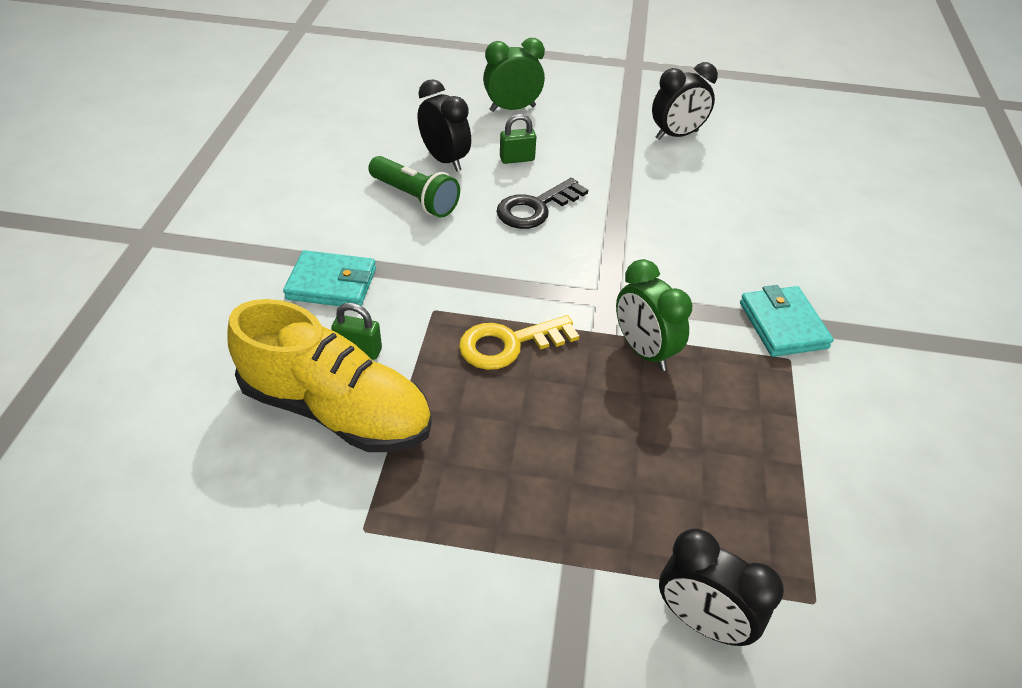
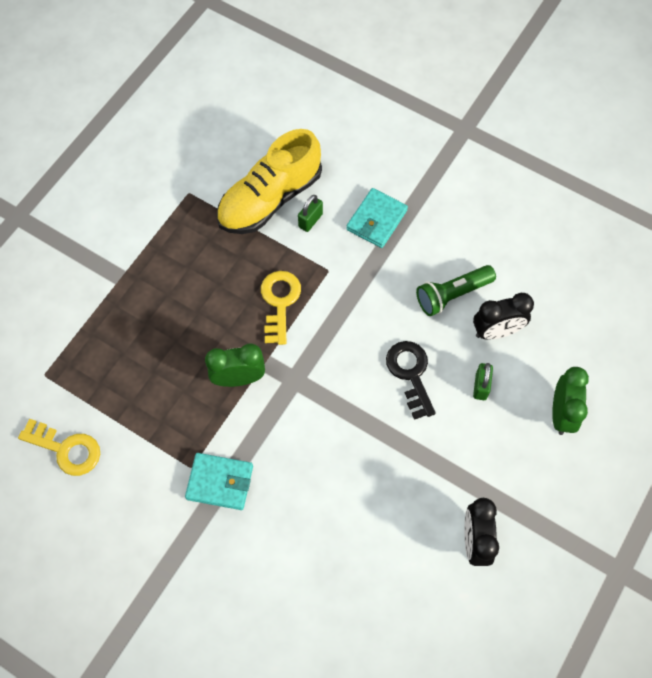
camera: 115 degrees right, 20 degrees up
black clock [659,528,784,646] -> none
none -> yellow key [18,419,100,476]

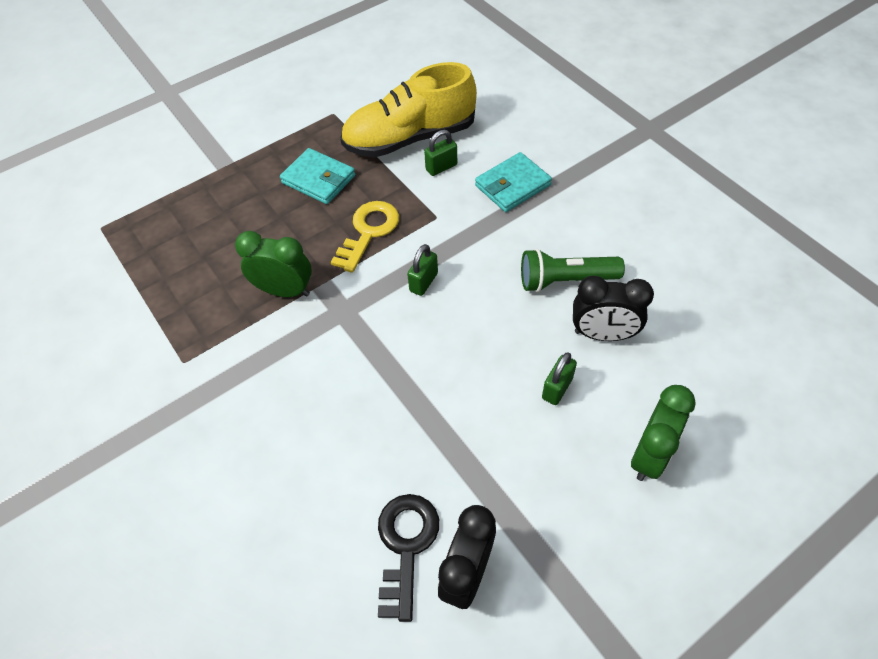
camera: 25 degrees right, 10 degrees down
yellow key [18,419,100,476] -> none
turquoise wallet [185,453,253,510] -> turquoise wallet moved to [280,148,355,204]
black key [386,341,436,420] -> black key moved to [378,494,439,622]
none -> green padlock [407,244,438,296]

